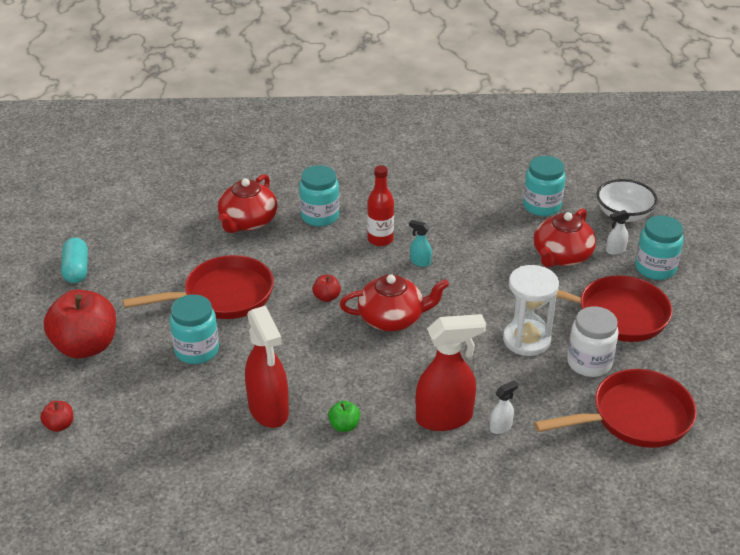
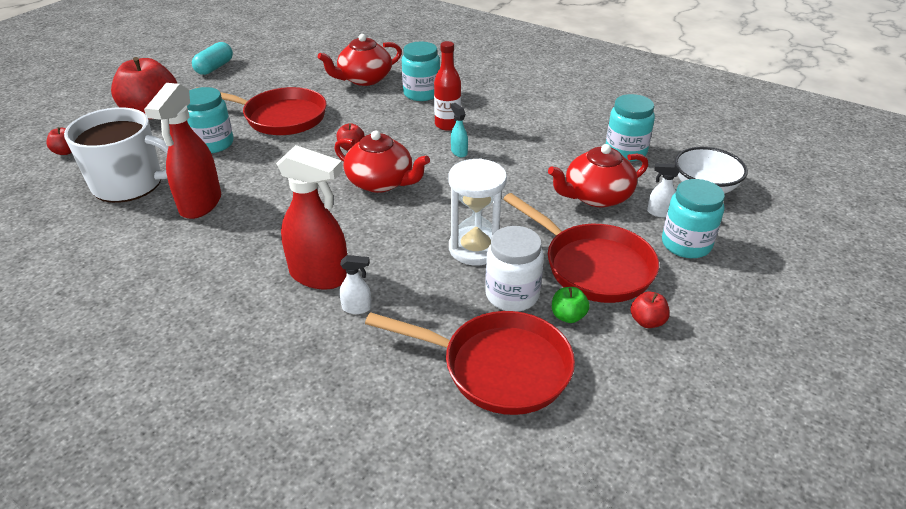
camera: 35 degrees right, 0 degrees up
green apple [328,401,360,432] -> green apple moved to [552,287,590,323]
none -> white mug [64,107,169,203]
none -> red apple [630,291,670,328]

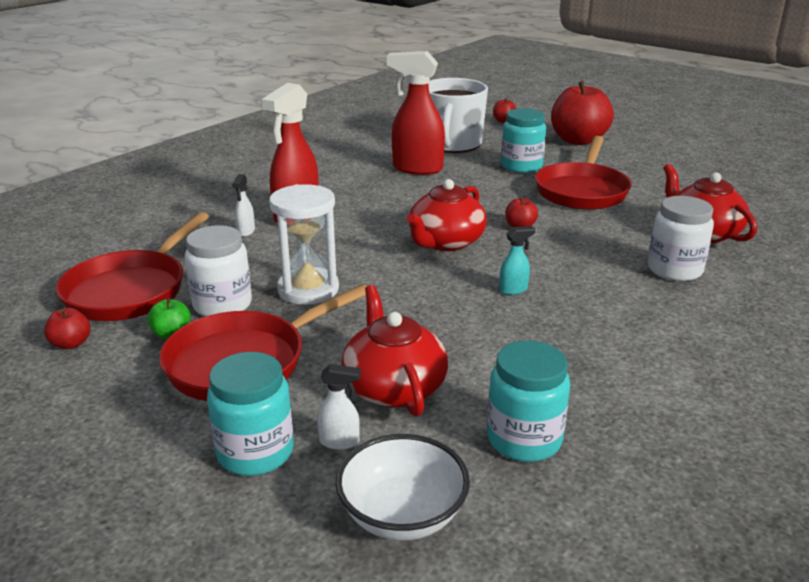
camera: 95 degrees right, 10 degrees down
turquoise capsule [192,42,233,75] -> none
turquoise jar [402,42,440,101] -> white jar [648,196,714,281]
red bottle [434,41,461,131] -> none
red apple [630,291,670,328] -> red apple moved to [44,308,91,349]
white spray bottle [647,163,679,218] -> white spray bottle turned 75 degrees clockwise [317,364,361,450]

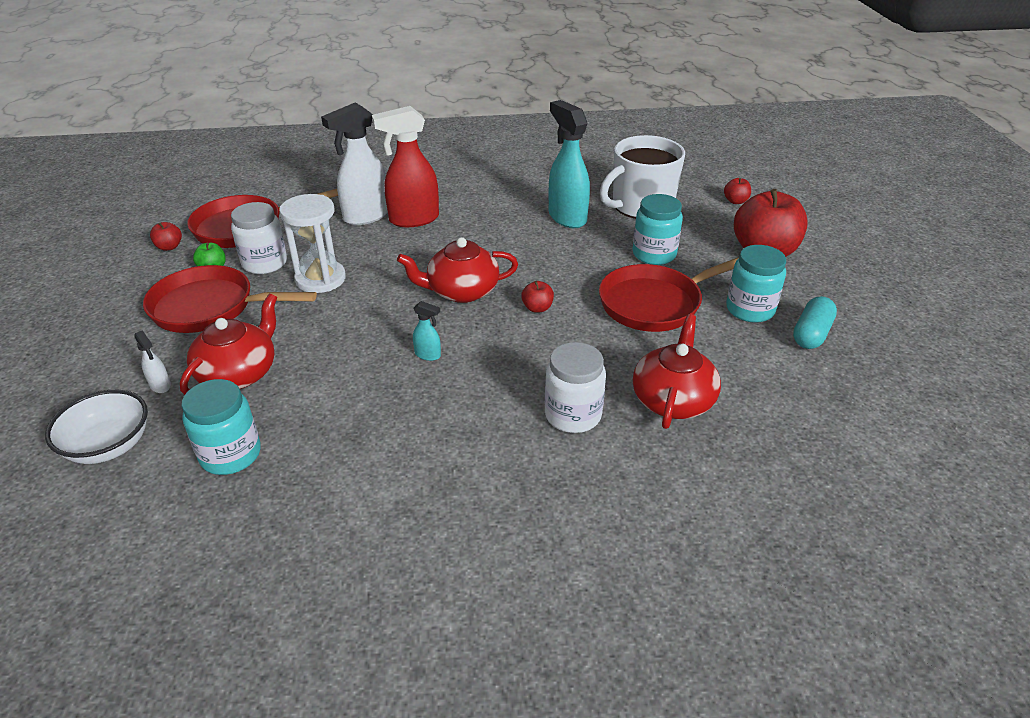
camera: 45 degrees right, 10 degrees up
turquoise jar [207,352,294,476] -> turquoise jar moved to [726,245,786,323]
white spray bottle [232,174,255,237] -> white spray bottle [321,102,388,225], size x2.29
red spray bottle [387,51,445,175] -> turquoise spray bottle [549,100,590,228]
none -> turquoise capsule [793,296,837,349]

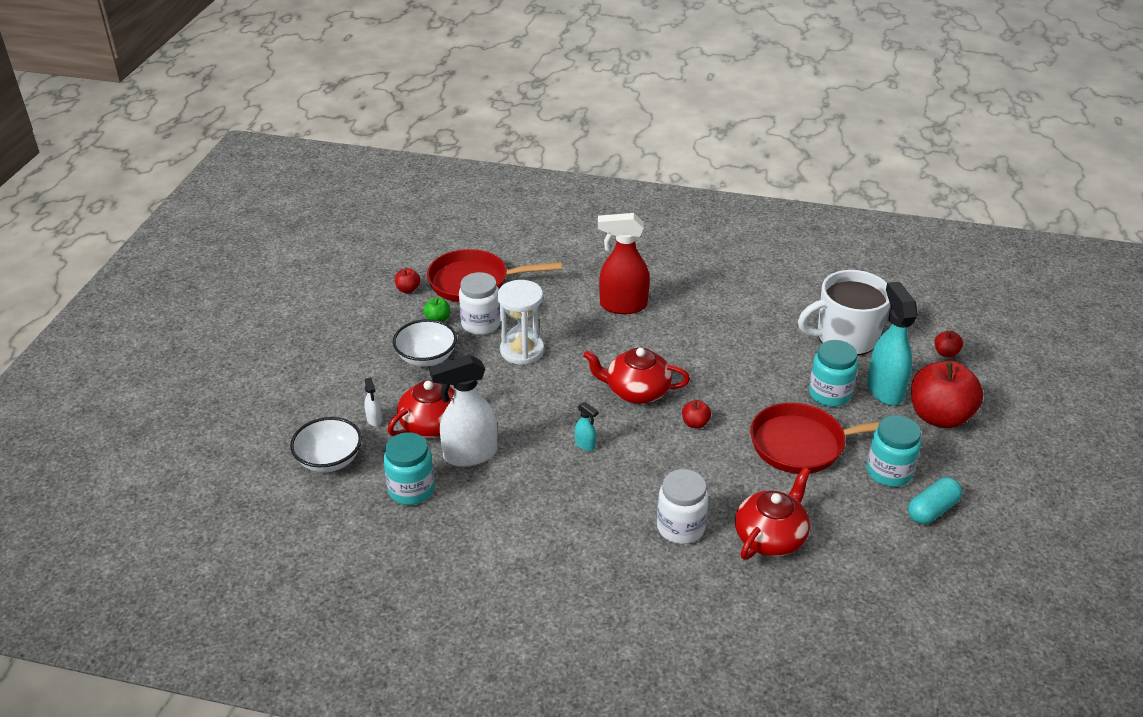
camera: 20 degrees right, 0 degrees up
red pan [143,265,317,333] -> white bowl [393,319,457,367]
white spray bottle [321,102,388,225] -> white spray bottle moved to [429,354,497,467]
turquoise spray bottle [549,100,590,228] -> turquoise spray bottle moved to [867,282,918,406]

